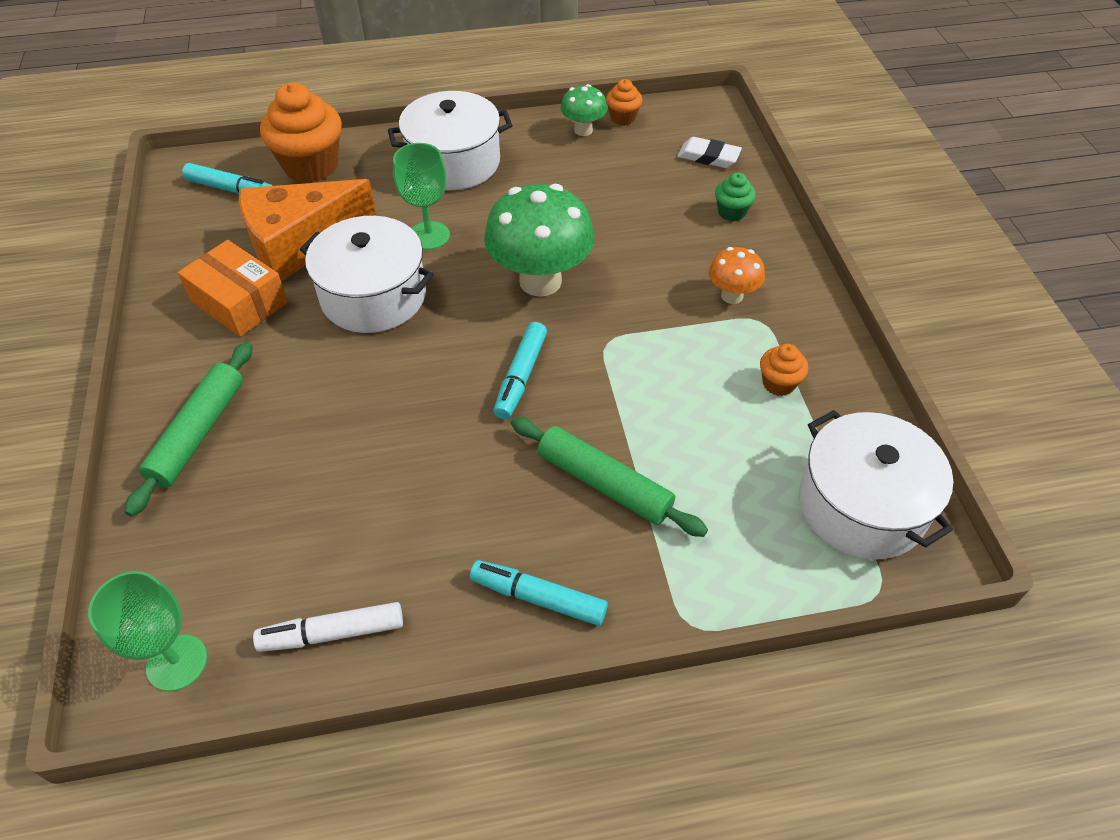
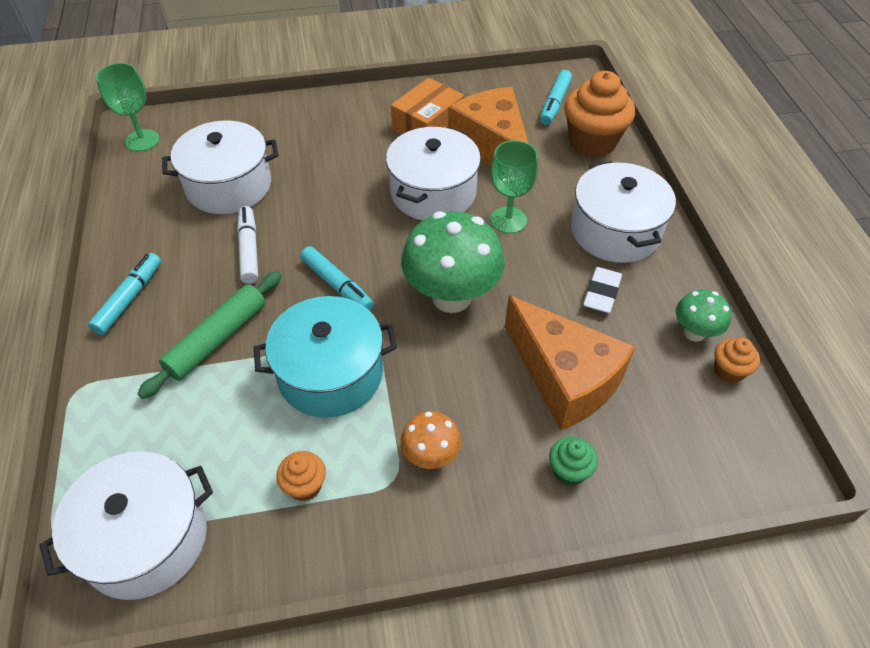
camera: 90 degrees right, 0 degrees up
green rolling pin [125,342,252,517] -> none
white marker [253,602,403,652] -> white marker moved to [237,206,258,284]
turquoise marker [493,322,547,420] -> turquoise marker turned 150 degrees counterclockwise [300,246,374,311]
white eraser [678,137,742,168] -> white eraser moved to [583,267,622,313]
none -> white pot [162,120,278,214]
none -> turquoise pot [254,296,397,418]
none -> orange cheese [505,296,635,431]

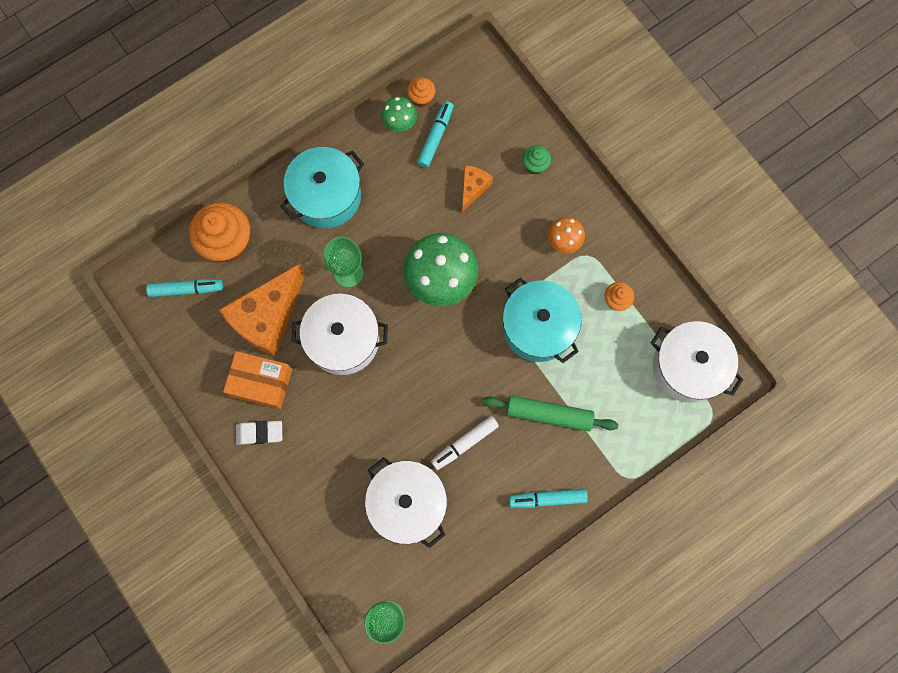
camera: 115 degrees left, 25 degrees up
turquoise marker [300,246,374,311] -> turquoise marker moved to [417,101,454,168]
orange cheese [505,296,635,431] -> orange cheese [462,165,493,213], size x0.50
white pot [571,161,676,263] -> turquoise pot [280,147,364,228]
white eraser [583,267,622,313] -> white eraser moved to [236,421,282,445]

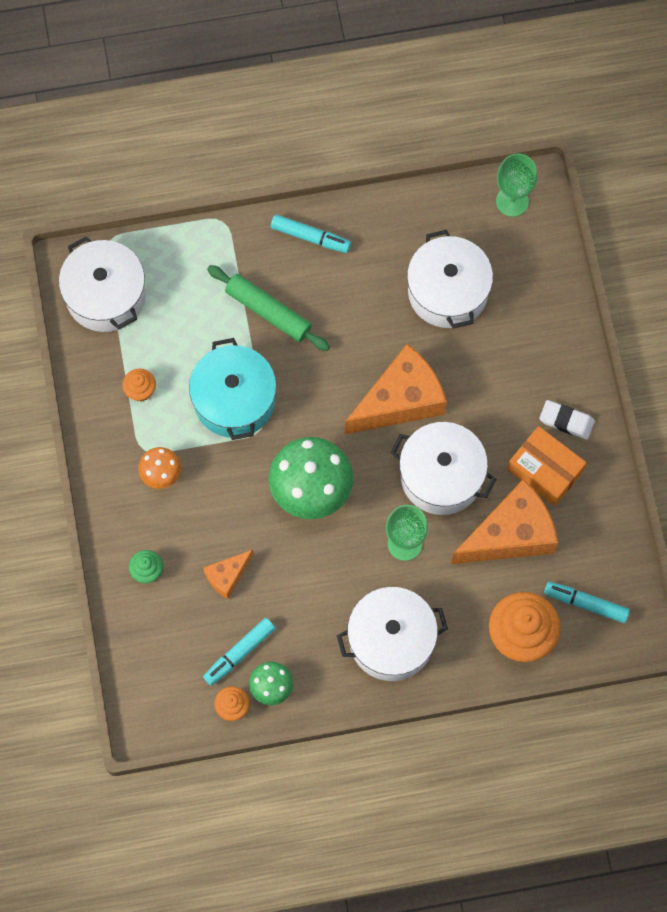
camera: 155 degrees left, 5 degrees down
turquoise pot [280,147,364,228] -> white pot [337,587,448,681]
white marker [431,416,499,470] -> none
none -> orange cheese [345,344,447,434]

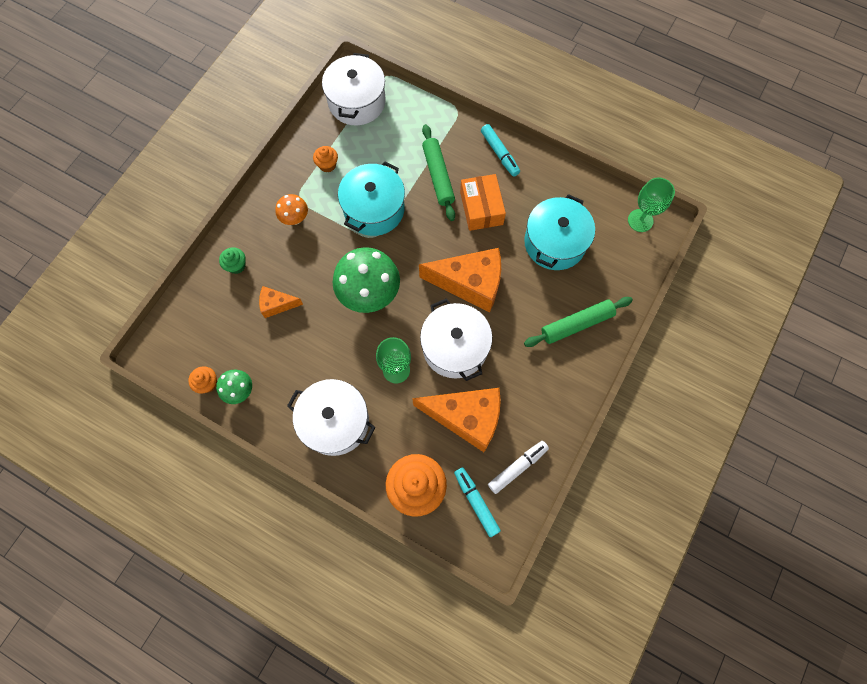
camera: 40 degrees right, 0 degrees up
turquoise marker [203,618,276,686] -> none
white pot [407,230,493,329] -> turquoise pot [524,194,595,270]
orange box [507,426,587,506] -> orange box moved to [460,174,506,231]
white eraser [539,400,595,440] -> none
none -> white marker [488,441,549,494]
none -> green rolling pin [524,297,633,347]

